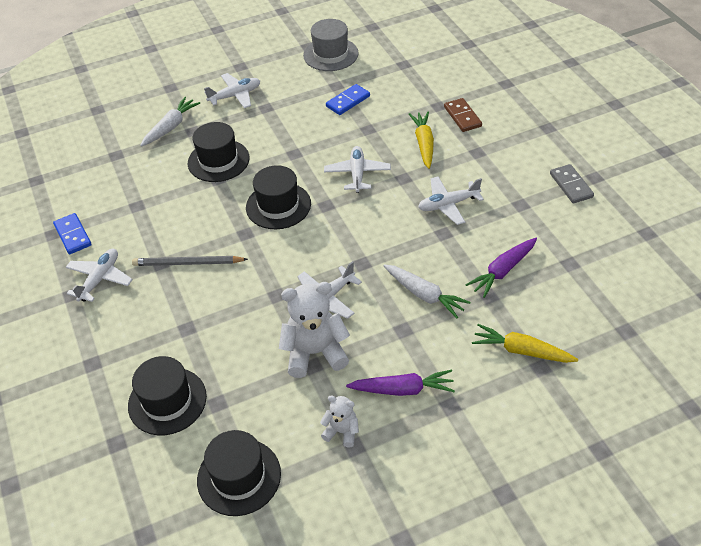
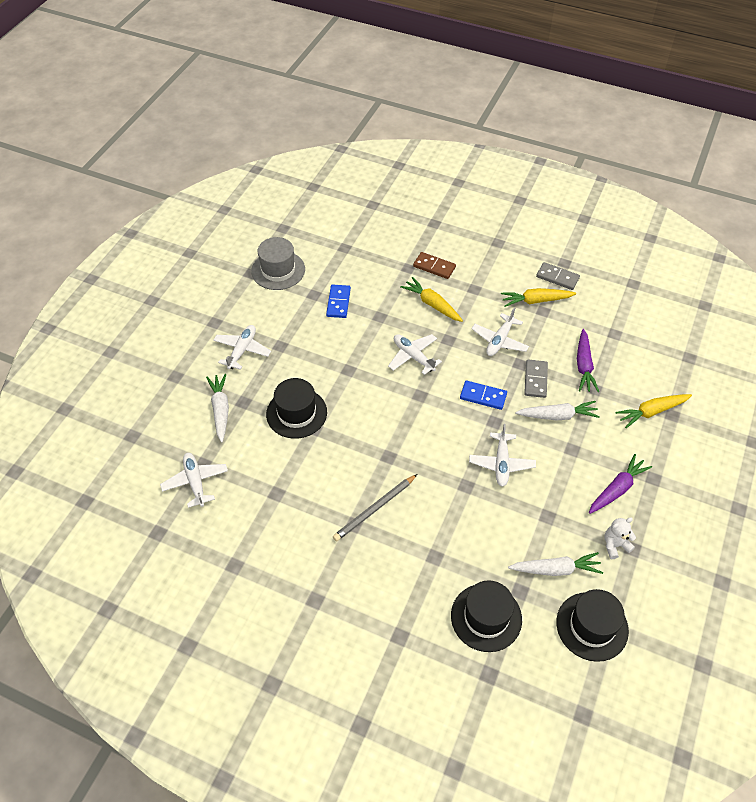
camera: 45 degrees left, 5 degrees up
blue domino [53,213,92,254] -> blue domino moved to [460,381,507,410]
white plane [66,249,133,302] -> white plane moved to [160,453,228,508]
black hat [246,165,311,229] -> none
white teddy bear [279,282,350,378] -> none
none -> yellow carrot [501,288,576,307]
none -> white carrot [508,552,603,576]
none -> grey domino [524,359,548,398]

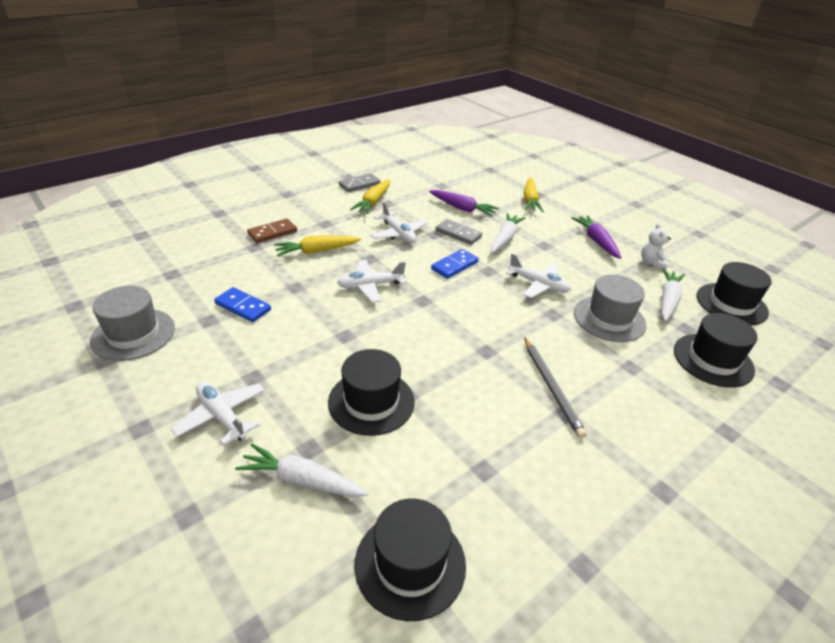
camera: 65 degrees left, 15 degrees down
white plane [160,453,228,508] -> black hat [355,498,466,621]
none -> grey hat [574,275,646,342]

